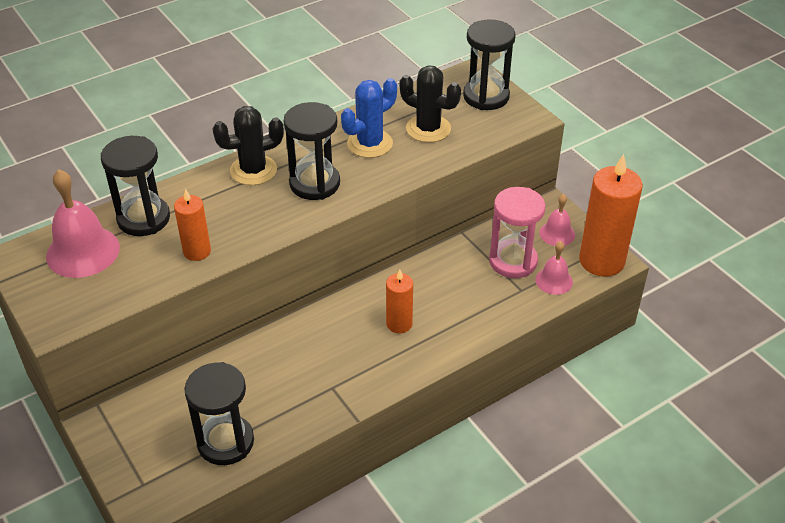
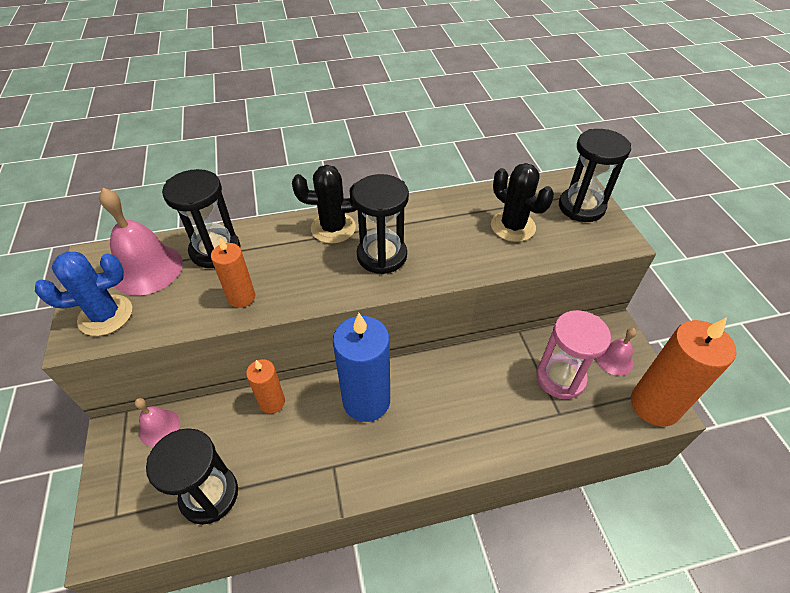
camera: 20 degrees right, 5 degrees up
blue cactus [341,78,397,158] -> blue cactus moved to [35,252,132,336]
orange candle [386,269,413,333] -> orange candle moved to [246,359,285,414]
pink bell [535,241,573,295] -> pink bell moved to [135,398,180,447]
none -> blue candle [333,313,390,422]

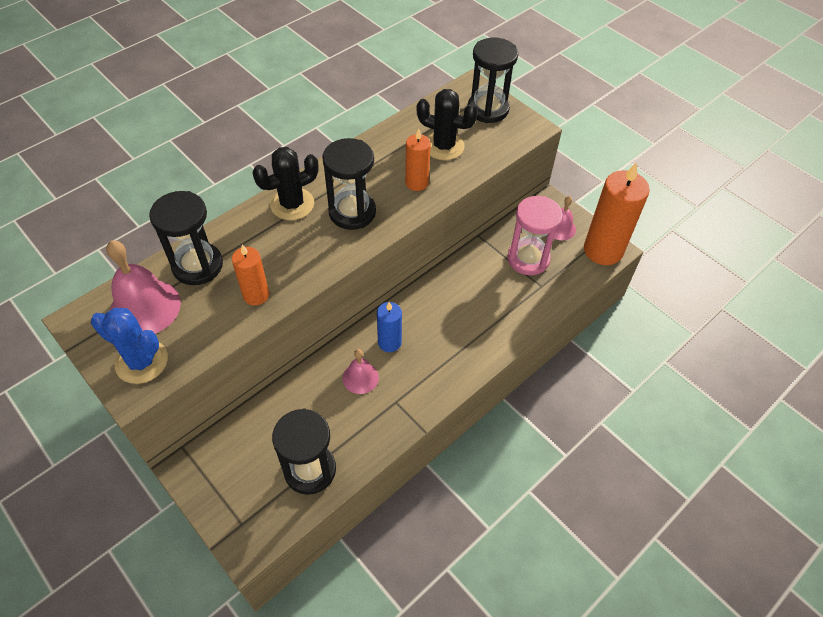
camera: 30 degrees left, 5 degrees up
blue cactus [35,252,132,336] -> blue cactus turned 75 degrees clockwise [91,308,168,384]
pink bell [135,398,180,447] -> pink bell moved to [343,349,379,394]
orange candle [246,359,285,414] -> orange candle moved to [405,129,431,191]
blue candle [333,313,390,422] -> blue candle [377,302,402,352], size x0.54

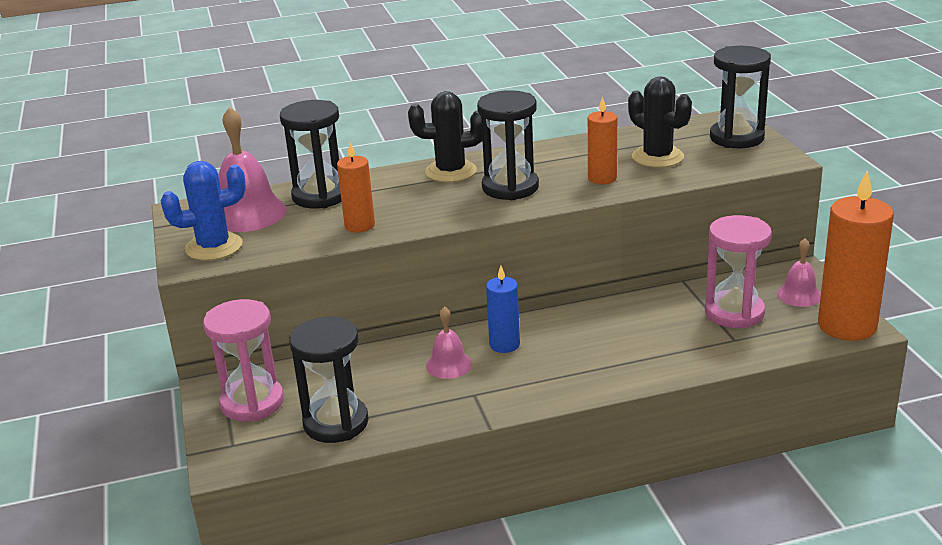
camera: 30 degrees right, 25 degrees down
blue cactus [91,308,168,384] -> blue cactus turned 75 degrees counterclockwise [161,161,246,261]
none -> pink hourglass [203,299,284,421]

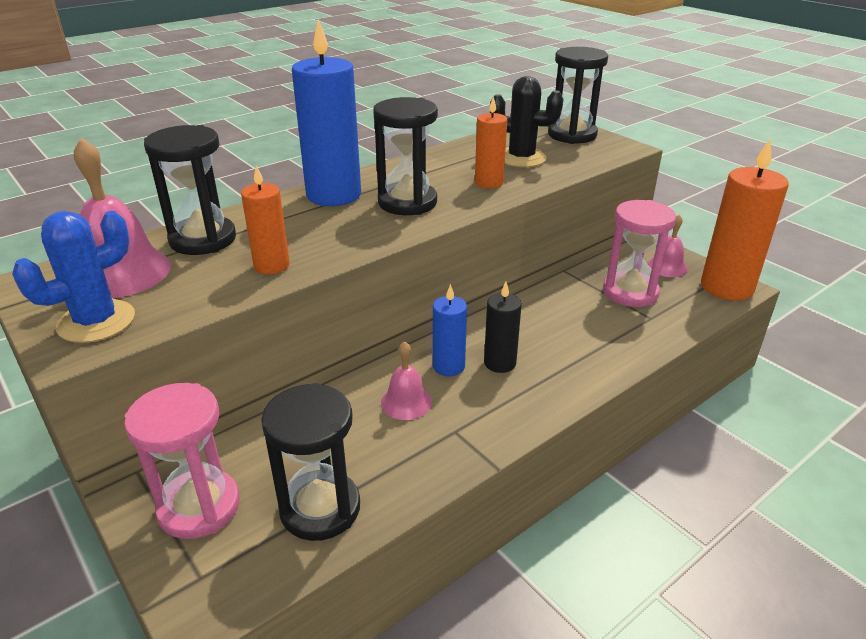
camera: 25 degrees left, 5 degrees up
black cactus [408,91,482,182] -> blue candle [292,19,361,206]
none -> black candle [484,282,522,373]

